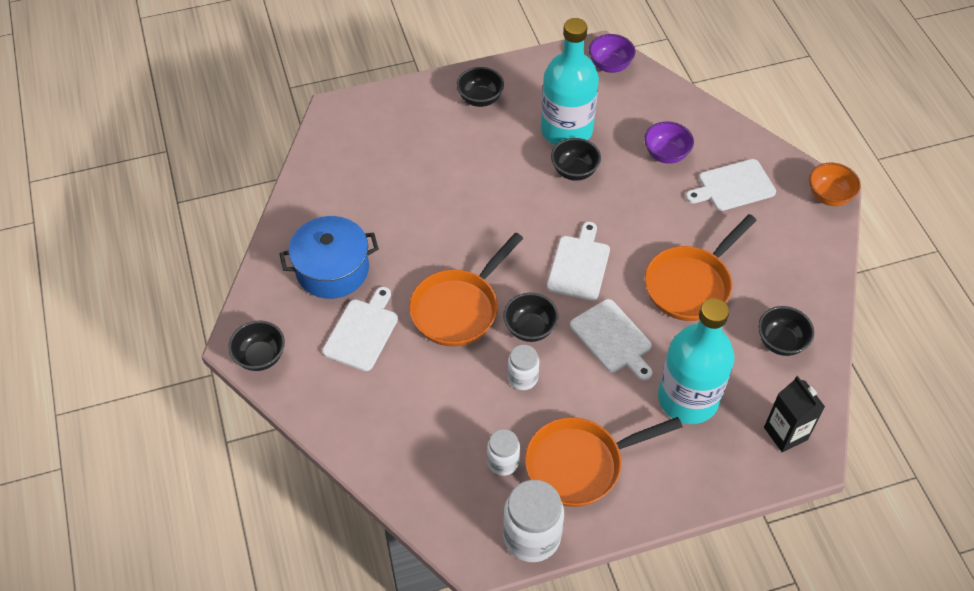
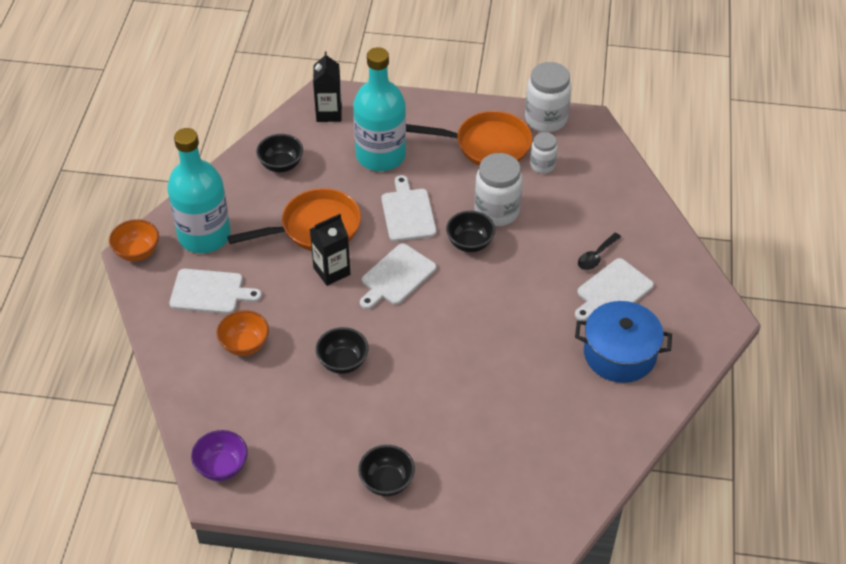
camera: 155 degrees left, 5 degrees down
black bowl [228,321,285,371] -> none
orange pan [409,232,523,347] -> none
white jar [508,345,539,390] -> white jar [475,153,523,226], size x1.73
turquoise bottle [541,18,599,145] -> turquoise bottle moved to [167,128,231,253]
purple bowl [644,121,694,164] -> orange bowl [216,310,269,356]
none -> black carton [310,214,350,286]
none -> black spoon [578,233,621,270]

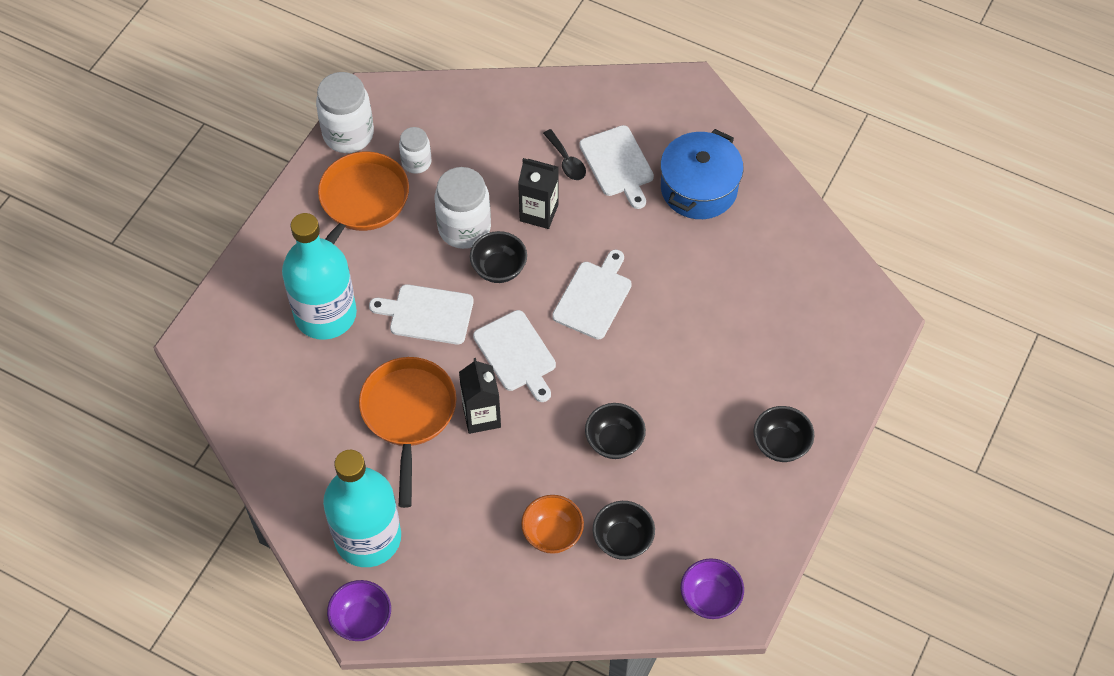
camera: 70 degrees left, 10 degrees up
orange bowl [109,219,159,261] -> purple bowl [327,580,391,641]
white cutting board [169,269,262,314] -> white cutting board moved to [552,250,632,339]
black bowl [256,134,303,172] -> black bowl moved to [593,501,655,560]
black carton [313,51,342,122] -> black carton moved to [518,158,558,229]

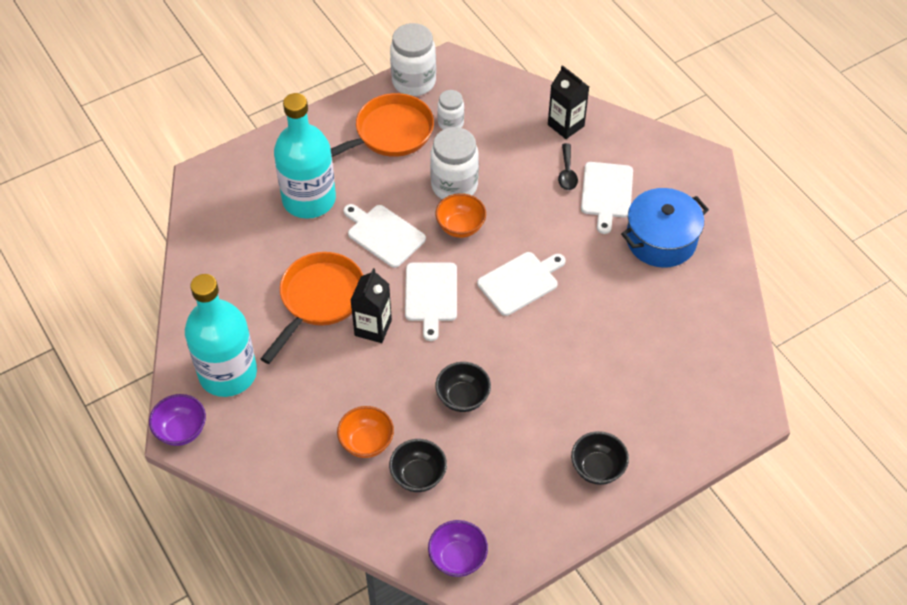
camera: 30 degrees right, 5 degrees down
black bowl [470,231,527,283] -> orange bowl [435,193,486,238]
black carton [518,158,558,229] -> black carton moved to [548,65,589,139]

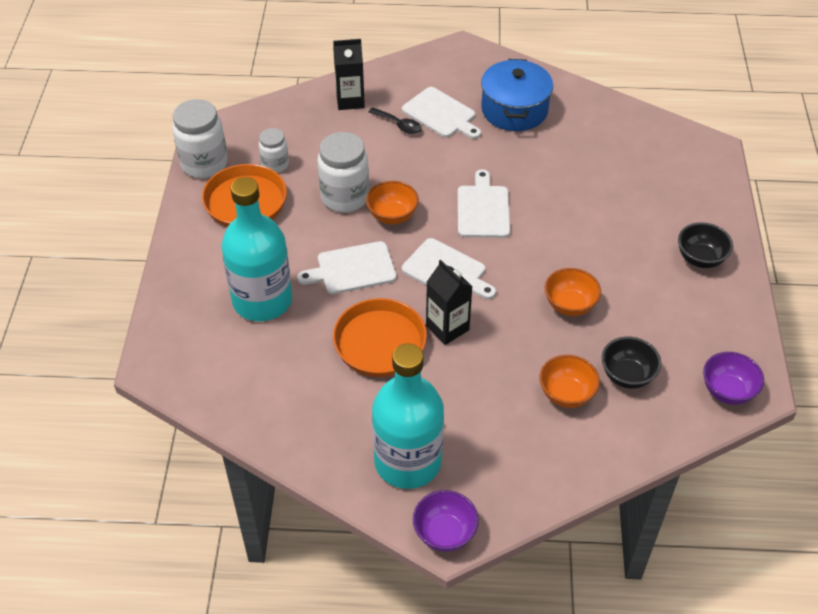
camera: 55 degrees left, 5 degrees down
black bowl [435,362,491,412] -> orange bowl [545,268,601,316]

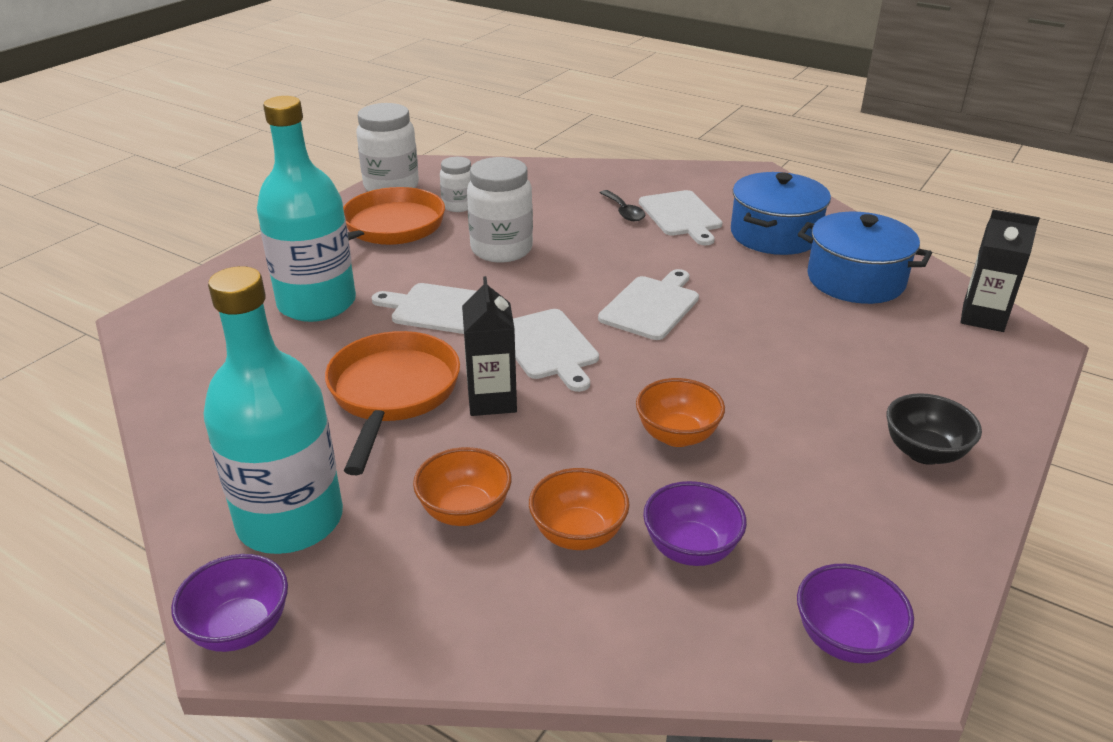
camera: 30 degrees right, 15 degrees down
black carton [333,39,365,110] -> black carton moved to [961,210,1040,332]
orange bowl [366,181,419,224] -> orange bowl moved to [413,447,511,526]
black bowl [602,337,661,389] -> purple bowl [643,481,747,566]
none -> blue pot [798,212,932,304]

